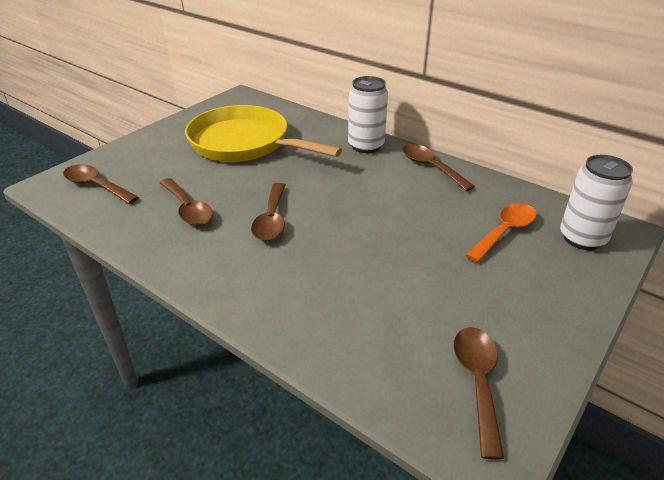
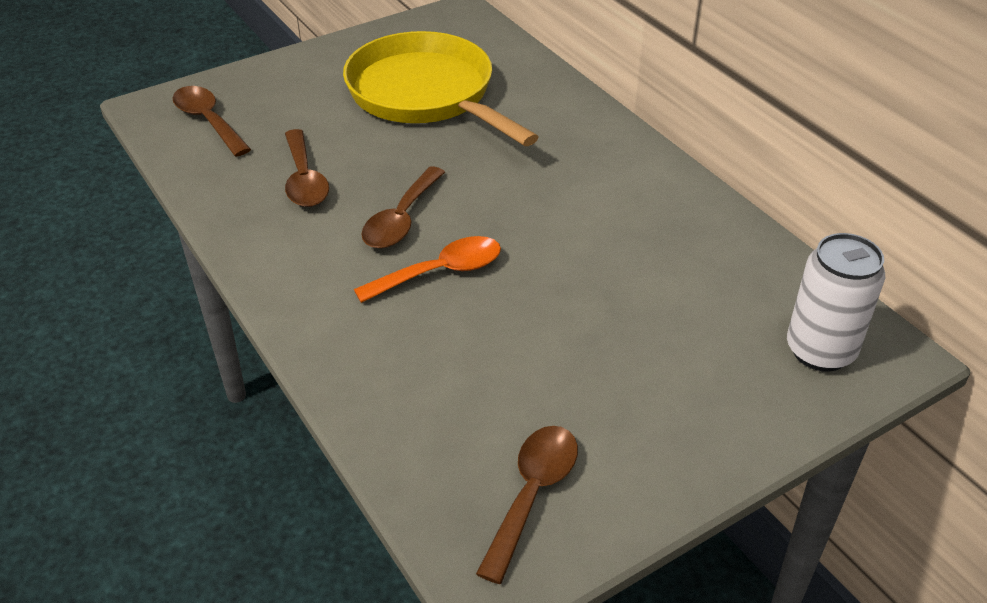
camera: 20 degrees right, 5 degrees up
white can [348,76,388,153] -> none
brown spoon [402,144,475,191] -> none
orange spoon [466,203,537,263] -> orange spoon moved to [354,236,501,303]

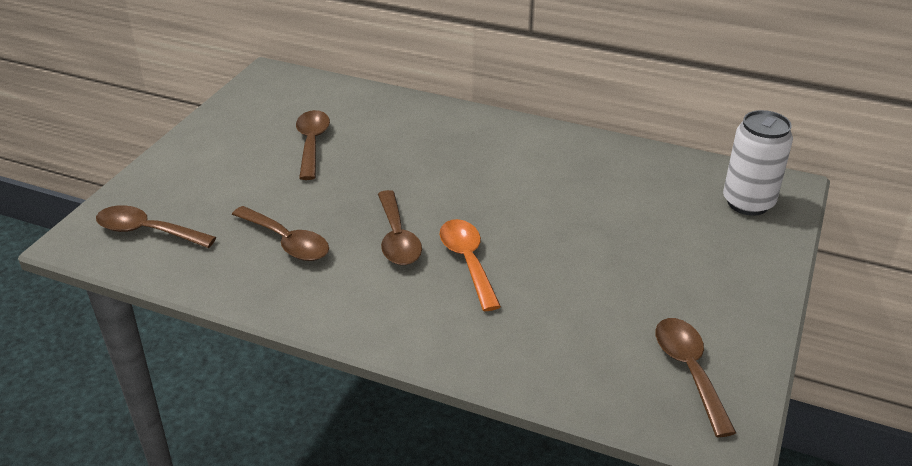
camera: 35 degrees left, 5 degrees down
yellow pan [343,31,538,146] -> brown spoon [296,110,330,180]
orange spoon [354,236,501,303] -> orange spoon turned 45 degrees counterclockwise [439,219,501,311]

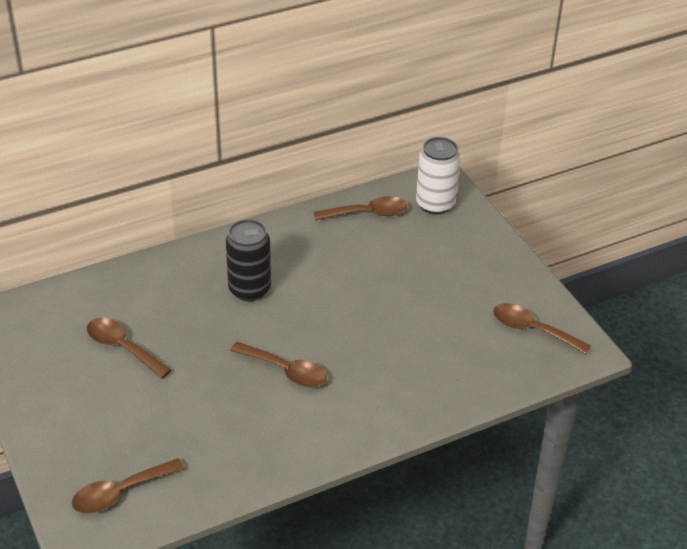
camera: 50 degrees left, 5 degrees up
brown spoon [232,206,329,261] -> brown spoon moved to [314,196,407,220]
orange spoon [439,219,501,311] -> none
none -> black can [226,219,271,301]

